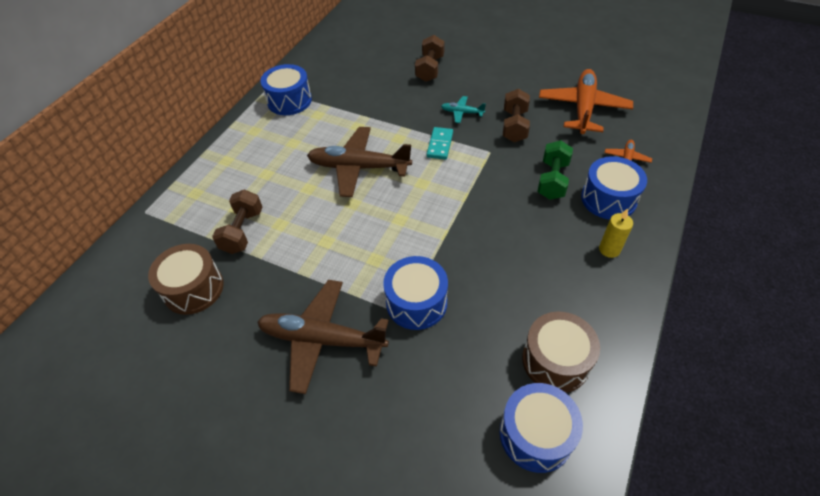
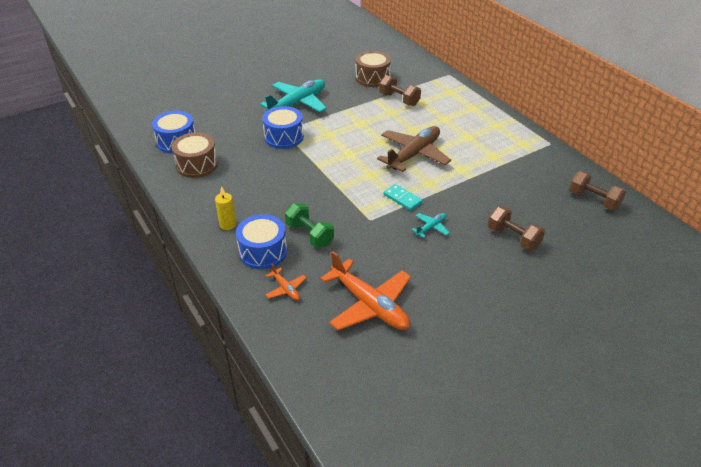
camera: 120 degrees right, 10 degrees down
brown plane [257,280,389,394] -> turquoise plane [260,79,327,112]
blue drum [260,64,312,115] -> none
brown dumbbell [503,89,530,142] -> brown dumbbell moved to [569,171,626,210]

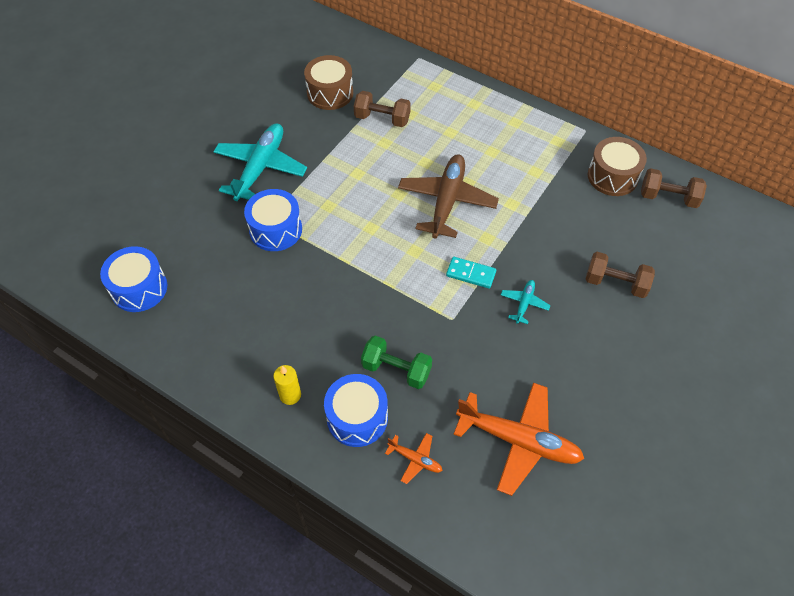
camera: 25 degrees left, 15 degrees up
brown drum [171,132,218,178] -> brown drum moved to [588,137,647,196]

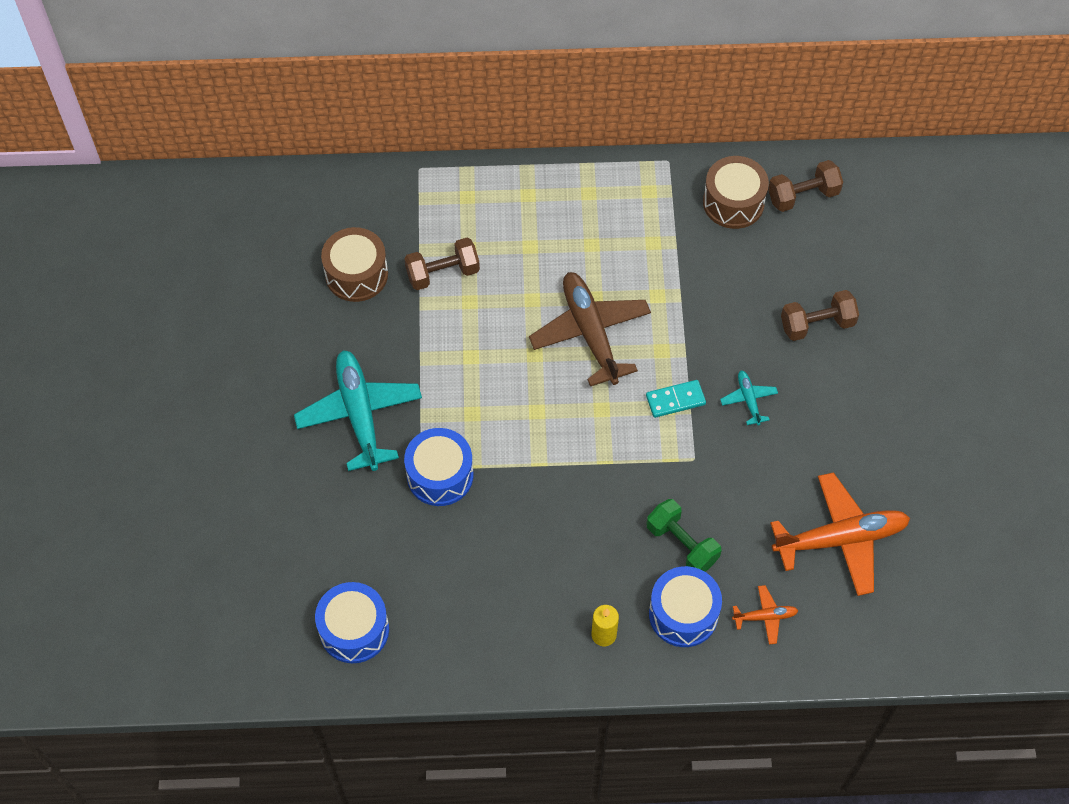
camera: 35 degrees left, 5 degrees up
green dumbbell [361,336,432,389] -> green dumbbell turned 60 degrees clockwise [646,499,722,572]

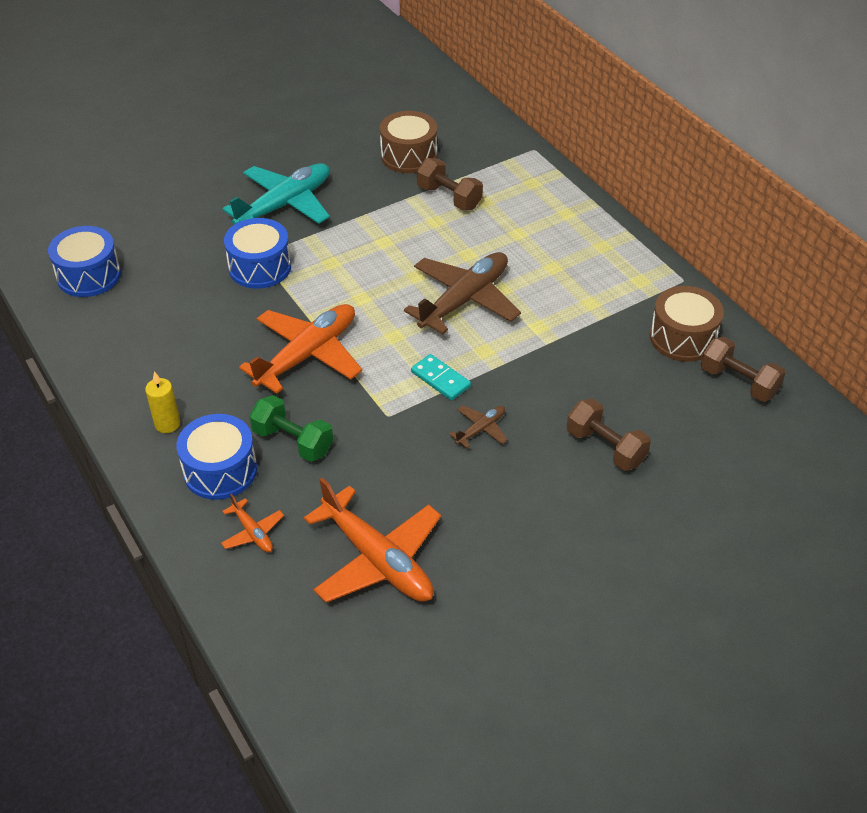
camera: 60 degrees right, 15 degrees down
green dumbbell [646,499,722,572] -> green dumbbell turned 75 degrees counterclockwise [249,395,333,462]
turquoise plane [720,371,778,426] -> brown plane [449,405,508,448]
none -> orange plane [239,304,362,394]

